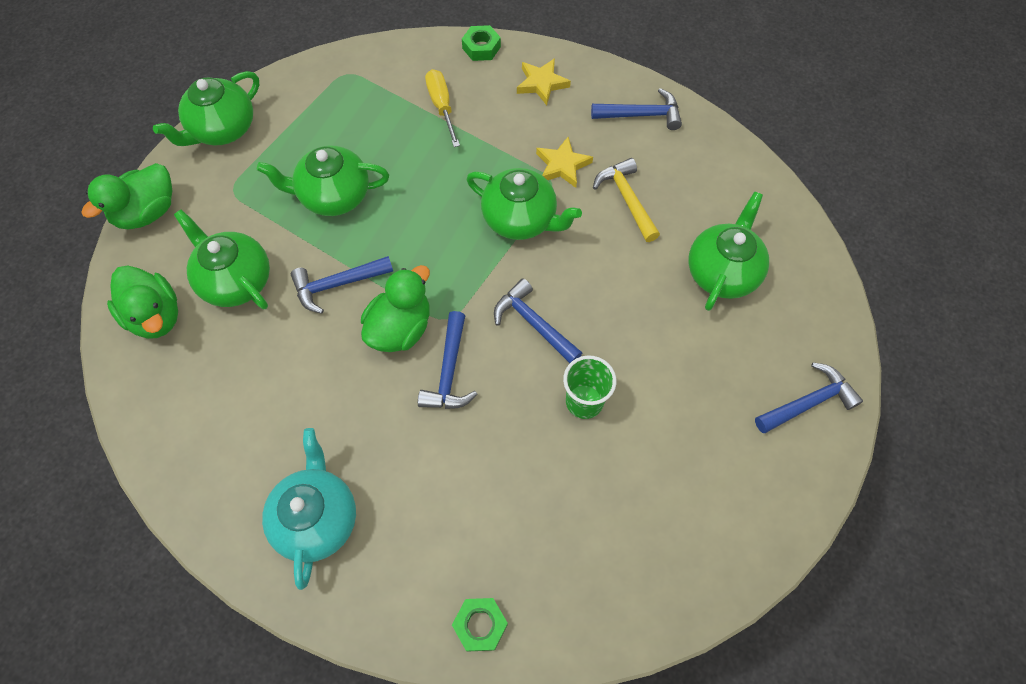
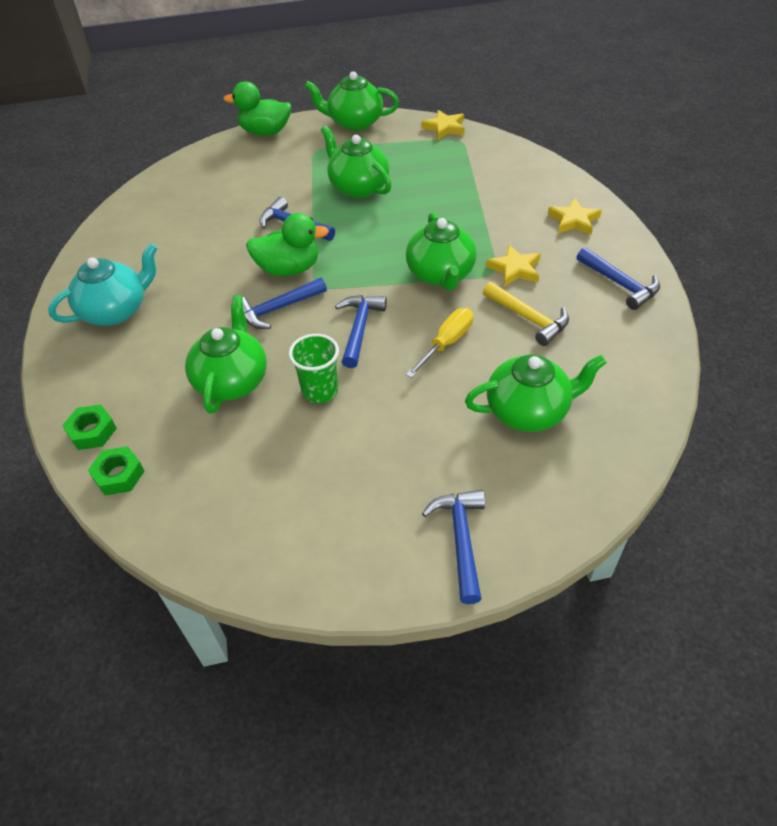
camera: 55 degrees right, 15 degrees down
green duck [107,265,178,339] -> none
green teapot [174,209,270,309] -> green teapot moved to [185,295,267,414]
yellow screwdriver [425,69,460,147] -> yellow screwdriver moved to [406,308,473,378]
green nut [462,25,501,61] -> green nut moved to [88,446,145,496]
yellow hammer [593,158,660,242] -> yellow hammer turned 105 degrees clockwise [483,282,569,346]
blue hammer [755,362,863,433] -> blue hammer turned 120 degrees counterclockwise [422,490,485,604]
none -> yellow star [421,110,465,140]

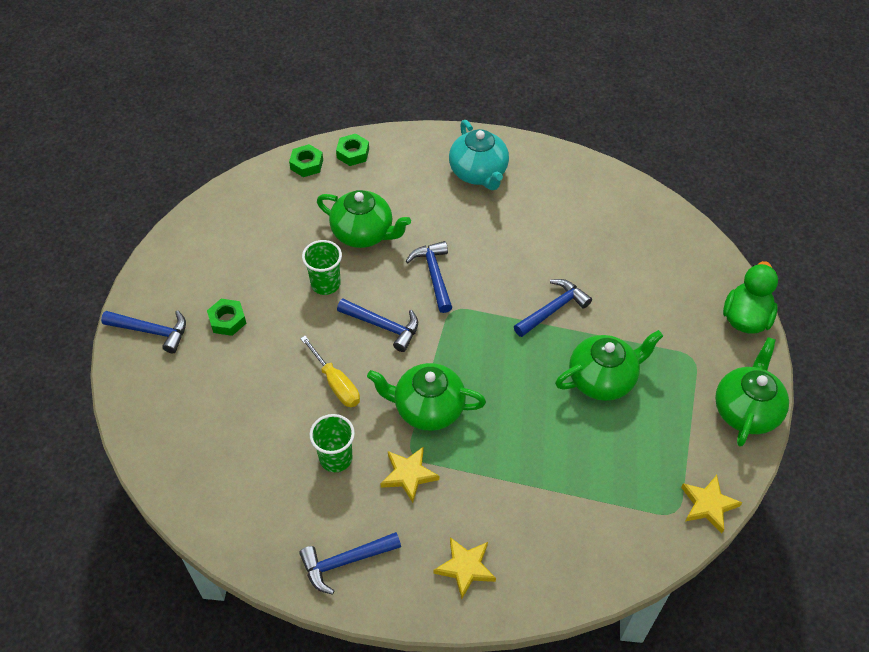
camera: 105 degrees right, 5 degrees up
green duck [246,213,329,276] -> none
green teapot [465,354,607,432] -> none
yellow hammer [483,282,569,346] -> green cup [309,414,355,472]
none -> green nut [207,299,247,336]

